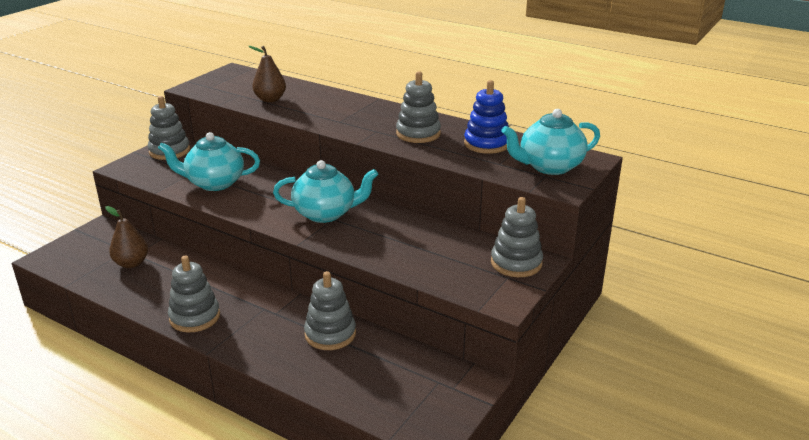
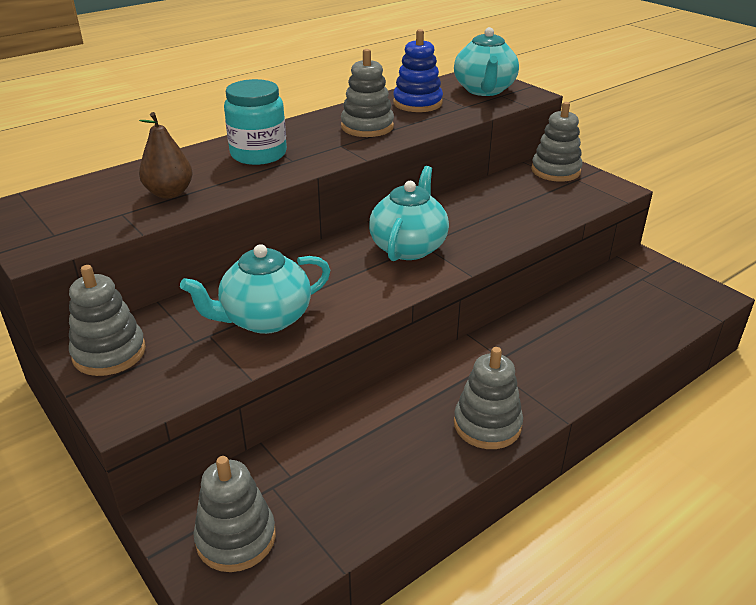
camera: 70 degrees left, 5 degrees up
brown pear [105,206,148,268] -> none
turquoise teapot [158,132,260,191] -> turquoise teapot turned 45 degrees clockwise [180,244,331,334]
grey stacking toy [304,271,356,350] -> grey stacking toy moved to [193,456,276,572]
none -> turquoise jar [224,79,287,165]

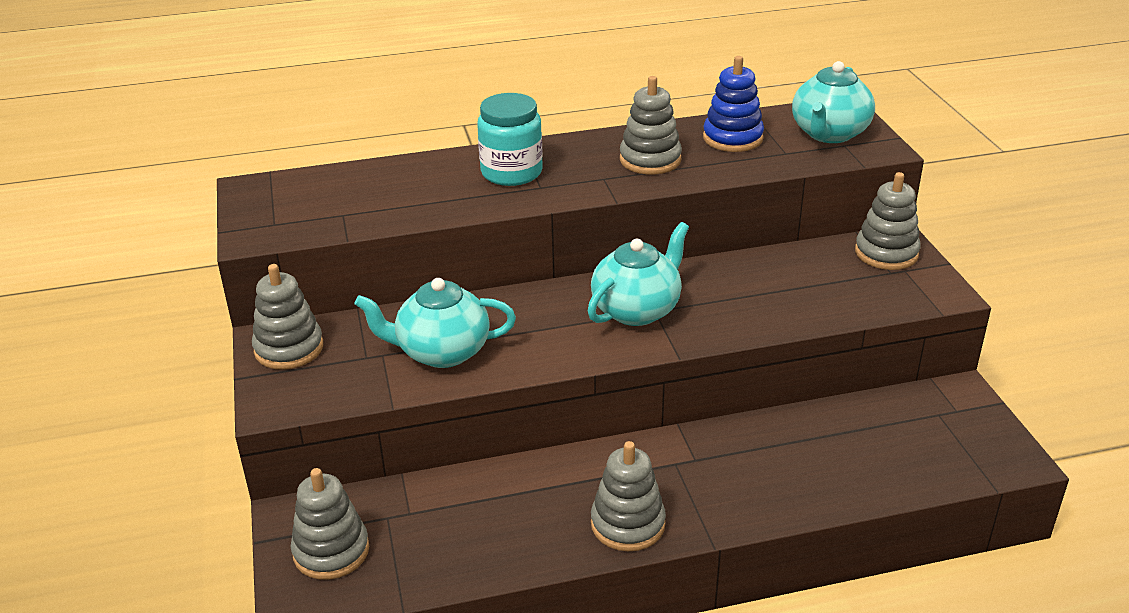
camera: 25 degrees right, 0 degrees up
brown pear [139,112,193,199] -> none

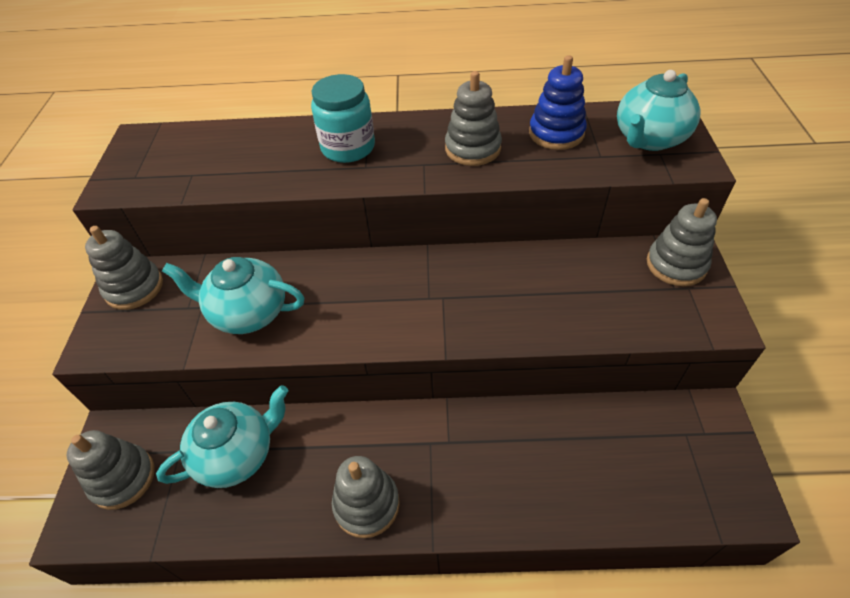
camera: 15 degrees right, 15 degrees up
turquoise teapot [588,222,689,326] -> turquoise teapot moved to [156,385,288,488]

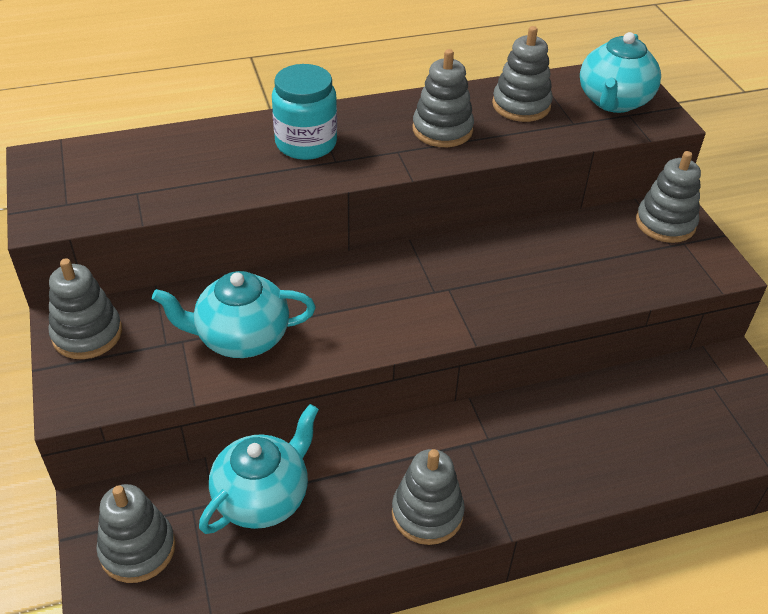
camera: 20 degrees left, 5 degrees down
blue stacking toy [529,55,587,150] -> grey stacking toy [492,26,553,122]

